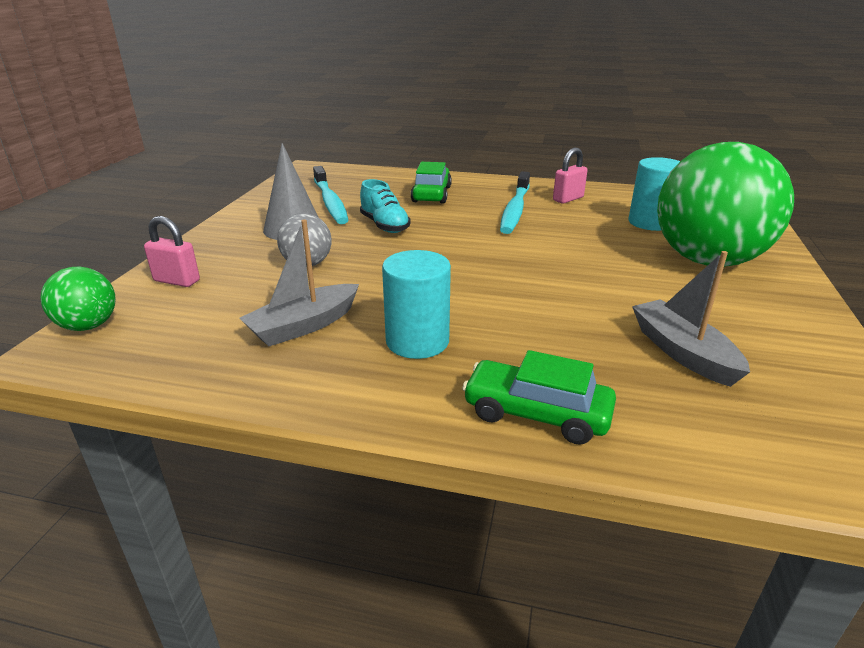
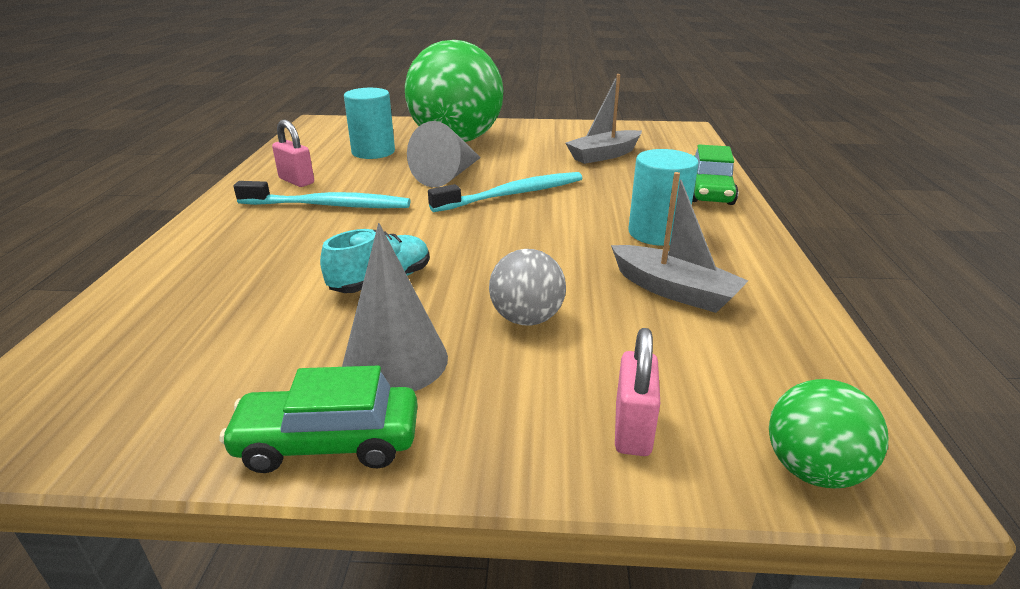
camera: 100 degrees left, 0 degrees up
turquoise toothbrush [313,166,348,224] -> turquoise toothbrush moved to [428,172,582,212]
green car [411,162,452,204] -> green car moved to [219,366,418,473]
none -> grey cone [407,121,481,187]

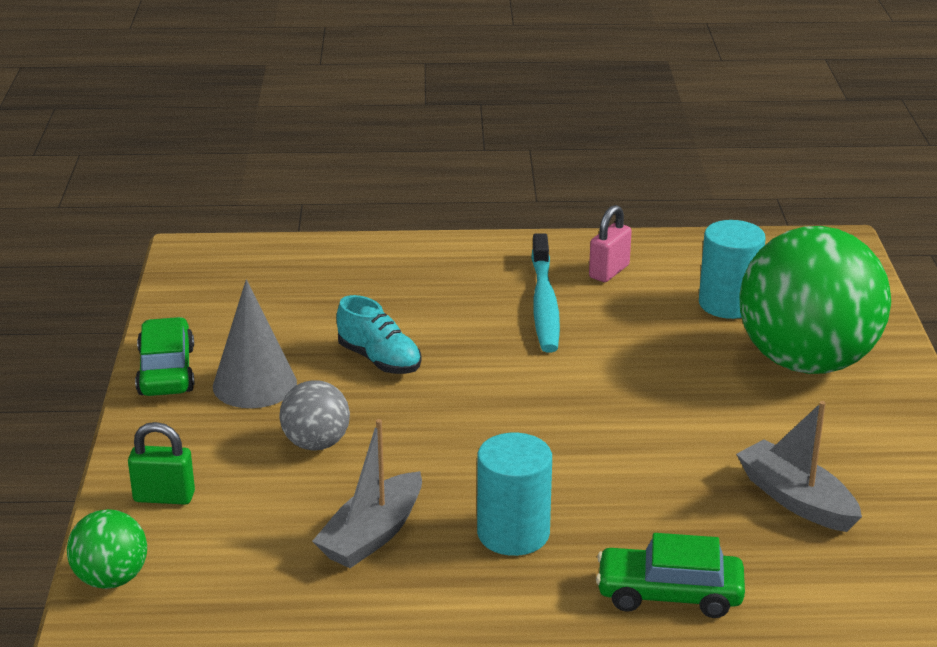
camera: 85 degrees right, 0 degrees up
grey cone [407,121,481,187] -> none
turquoise toothbrush [428,172,582,212] -> none
pink padlock [615,328,660,456] -> green padlock [128,422,195,505]

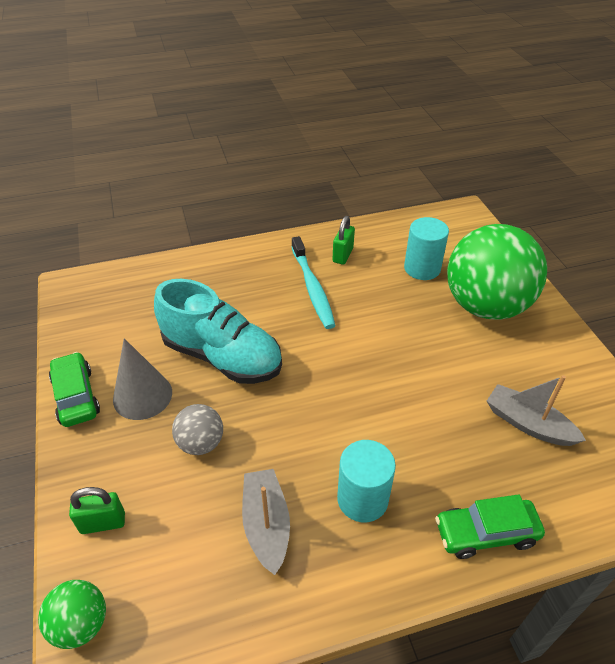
camera: 15 degrees left, 15 degrees up
grey boat [312,419,422,568] -> grey boat turned 150 degrees clockwise [242,469,290,575]
turquoise shoe [337,295,421,374] -> turquoise shoe [154,279,282,384], size x1.91
pink padlock [589,205,632,282] -> green padlock [333,216,355,265]

